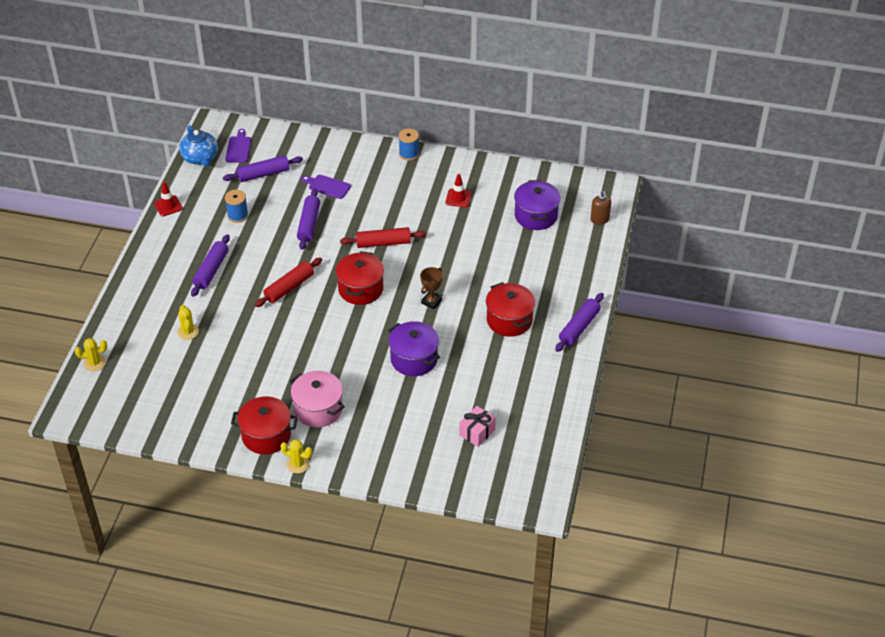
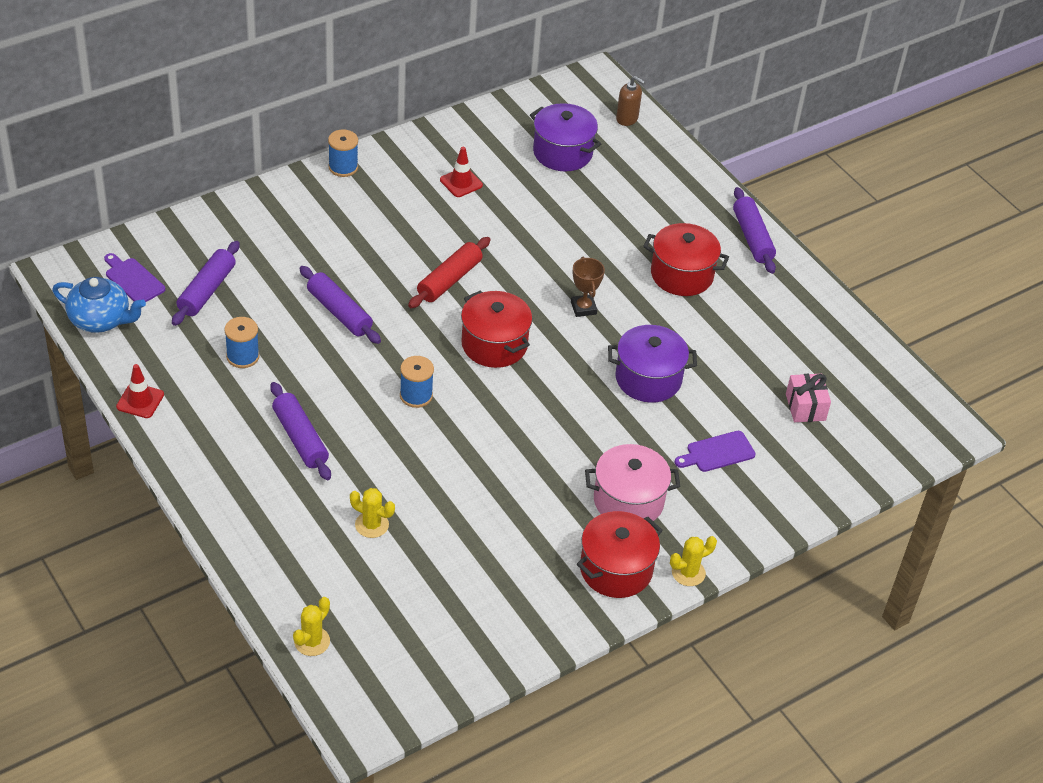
camera: 50 degrees left, 0 degrees up
red rolling pin [255,258,322,307] -> blue spool [400,356,434,408]
purple cutting board [302,175,351,199] -> purple cutting board moved to [674,431,756,472]

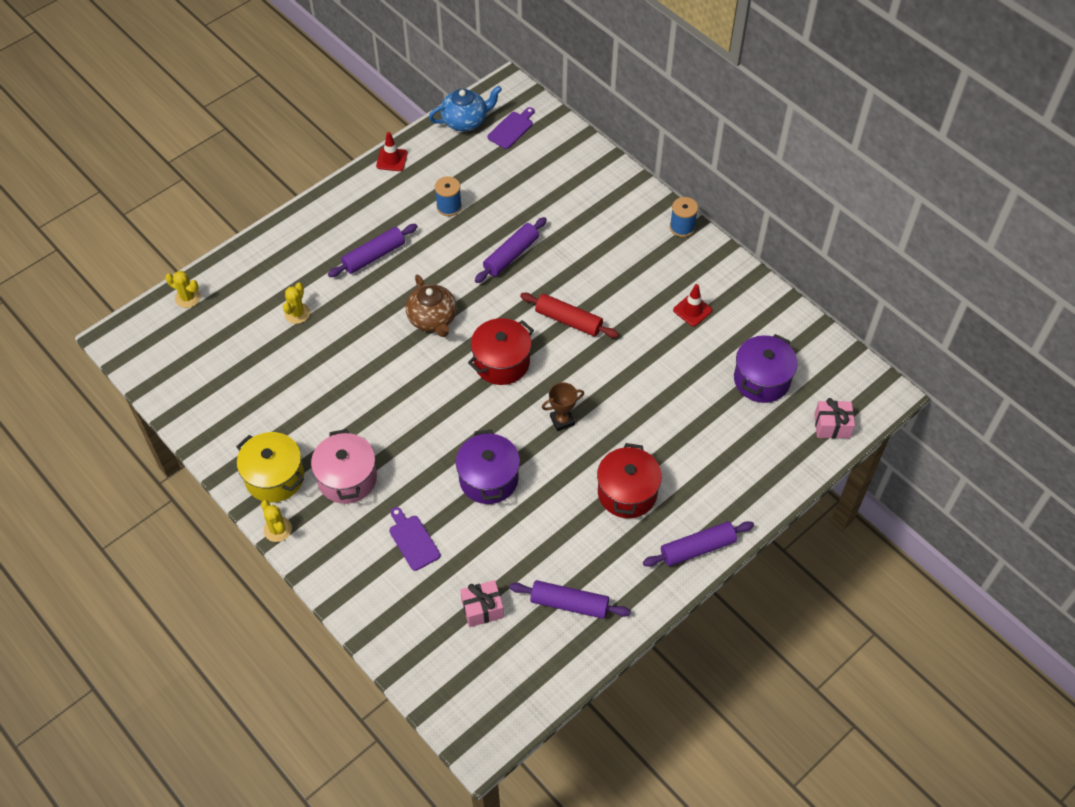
camera: 85 degrees right, 10 degrees up
blue teapot [52,277,146,333] -> blue teapot turned 120 degrees counterclockwise [429,86,502,131]
purple rolling pin [172,241,240,326] -> purple rolling pin moved to [509,580,631,619]
blue spool [400,356,434,408] -> brown teapot [406,275,457,337]
red pot [577,511,663,598] -> yellow pot [236,432,304,503]
brown soap dispenser [616,76,645,126] -> pink gift [814,398,855,438]

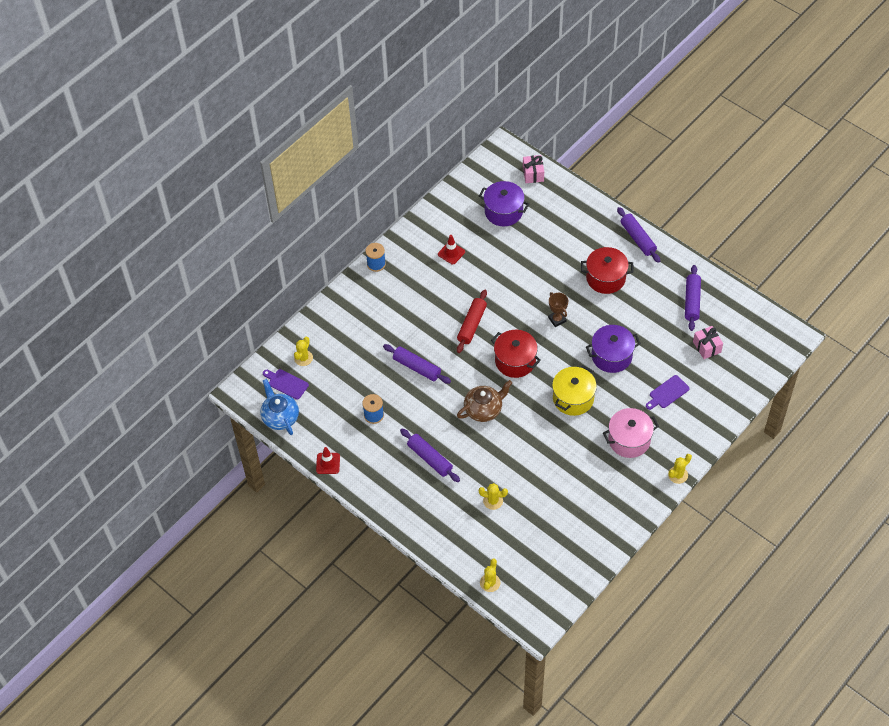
camera: 95 degrees left, 0 degrees up
yellow pot [236,432,304,503] -> yellow pot moved to [552,366,597,416]
none -> yellow cactus [294,337,313,366]

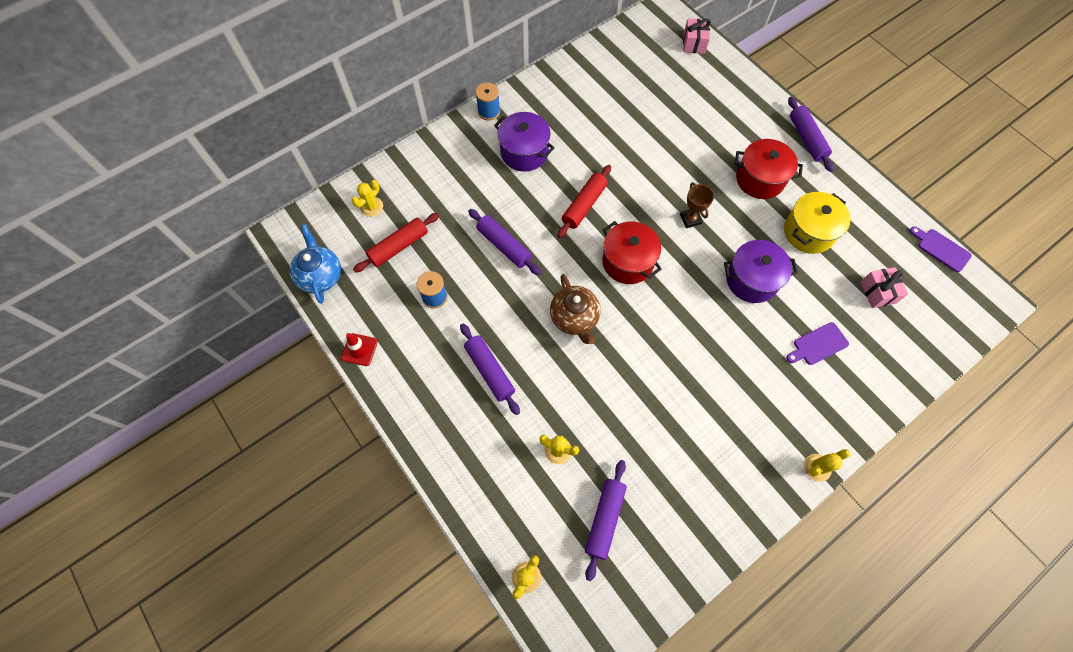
camera: 10 degrees right, 10 degrees up
purple cutting board [263,369,309,400] -> purple cutting board moved to [910,226,972,272]
red traffic cone [438,235,465,264] -> none
brown teapot [457,380,512,422] -> brown teapot turned 90 degrees clockwise [550,274,601,344]
purple pot [479,181,529,227] -> purple pot moved to [494,112,555,171]
yellow pot [552,366,597,416] -> yellow pot moved to [784,192,851,254]
pink pot [603,408,659,458] -> none
purple rolling pin [685,265,701,331] -> purple rolling pin moved to [585,460,627,581]
none -> red rolling pin [353,213,439,273]

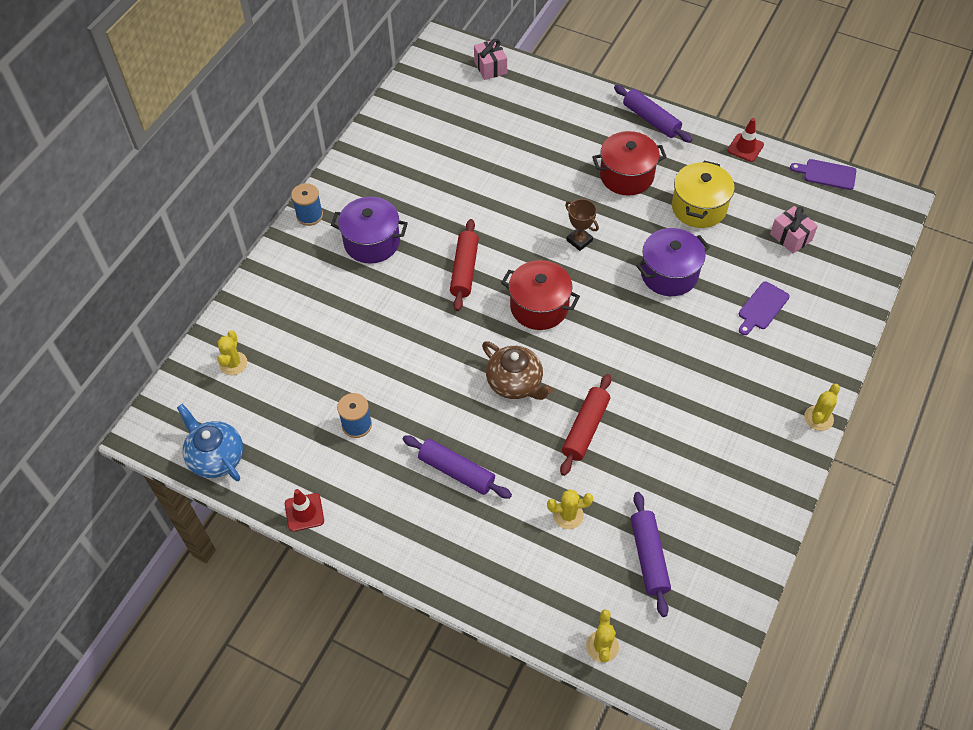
camera: 25 degrees left, 10 degrees down
red rolling pin [353,213,439,273] -> red rolling pin moved to [560,374,611,476]
purple rolling pin [468,209,541,275] -> none
none -> red traffic cone [727,118,764,162]

